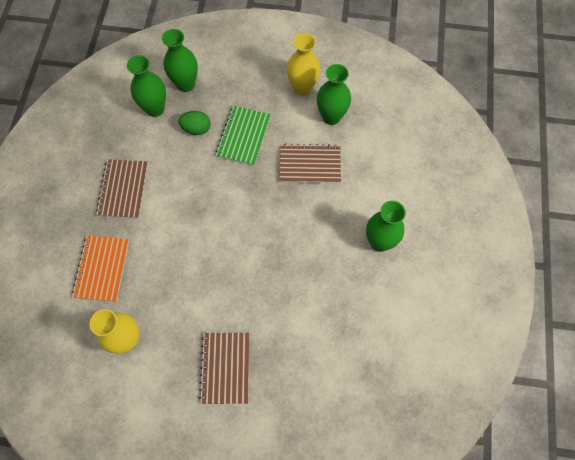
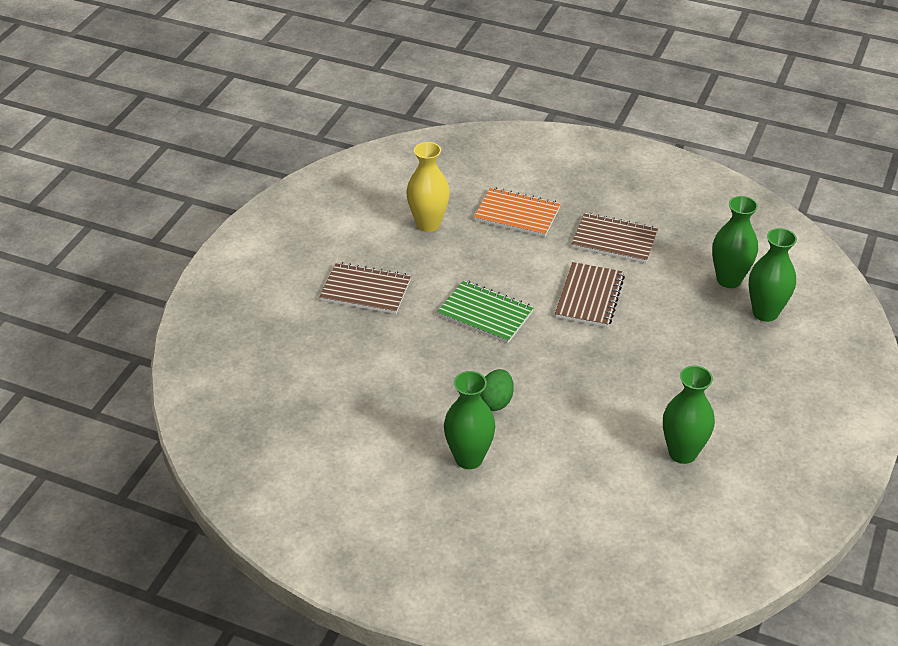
camera: 105 degrees right, 25 degrees down
green egg [178,111,210,135] -> green egg moved to [480,369,514,411]
green notebook [215,106,271,166] -> green notebook moved to [437,280,534,343]
brown notebook [279,144,341,183] -> brown notebook moved to [555,262,625,327]
yellow vase [287,33,320,96] -> none

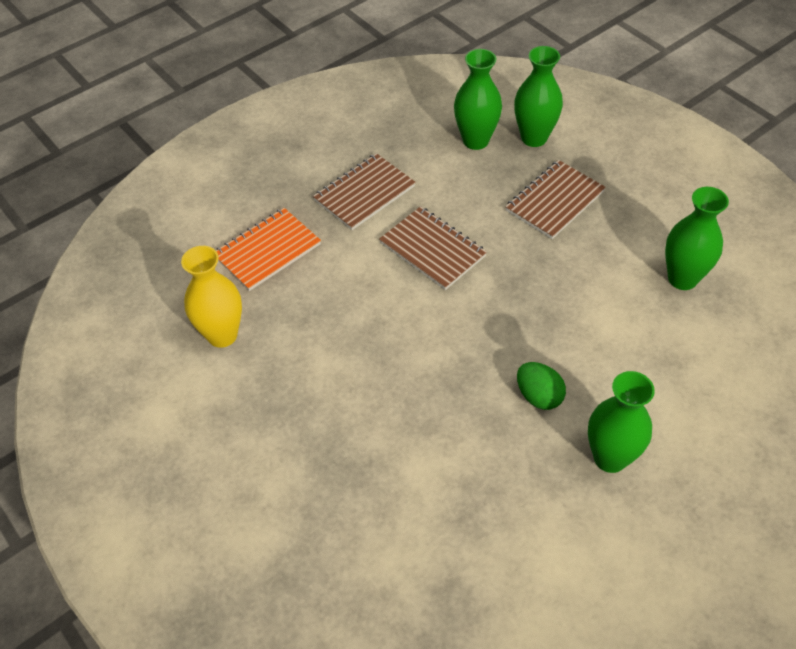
camera: 60 degrees left, 10 degrees up
brown notebook [319,262,411,314] -> brown notebook moved to [505,160,606,239]
green notebook [437,280,534,343] -> none

